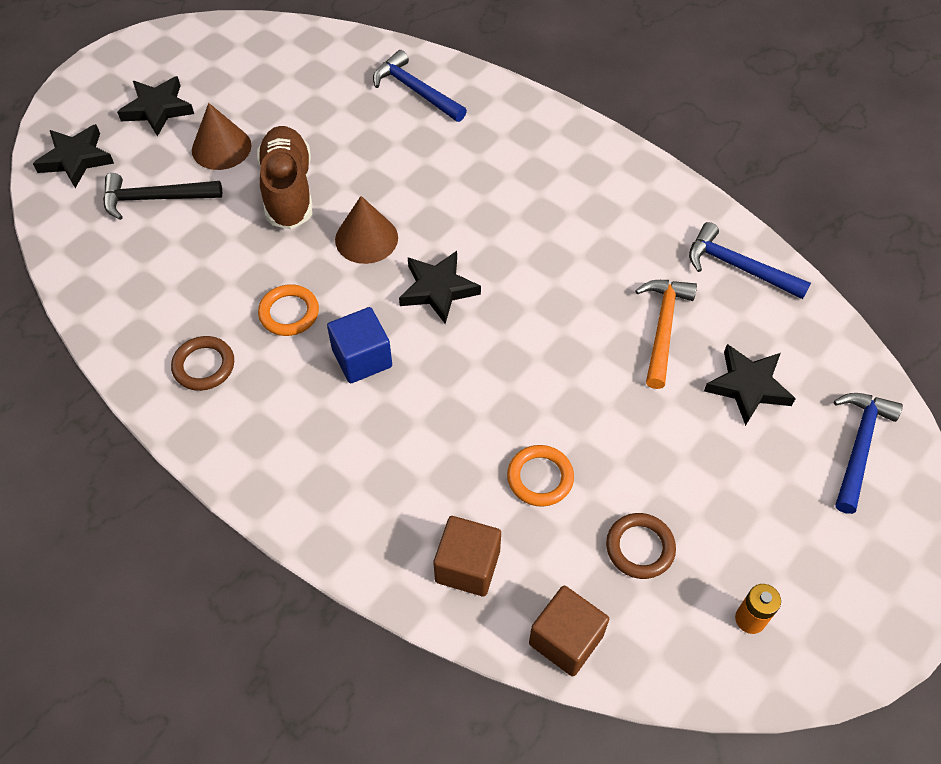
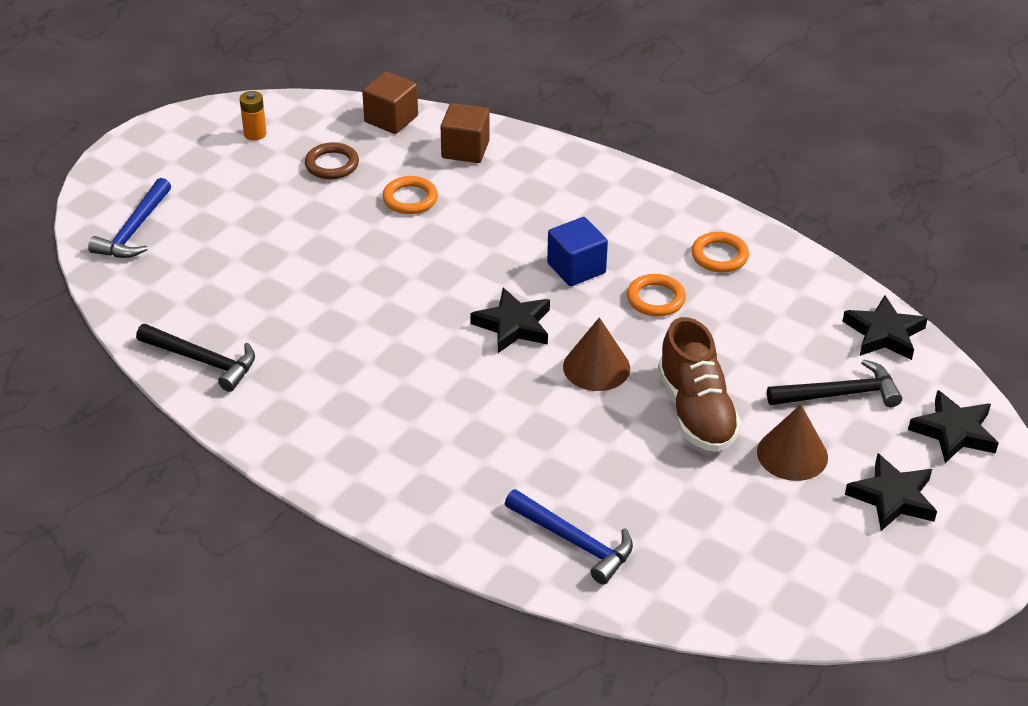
camera: 175 degrees right, 15 degrees down
brown ring [171,336,234,391] -> orange ring [691,232,749,272]
orange hammer [635,280,697,389] -> none
blue hammer [689,222,811,299] -> black hammer [136,324,255,392]
black star [704,344,796,426] -> black star moved to [842,295,928,360]

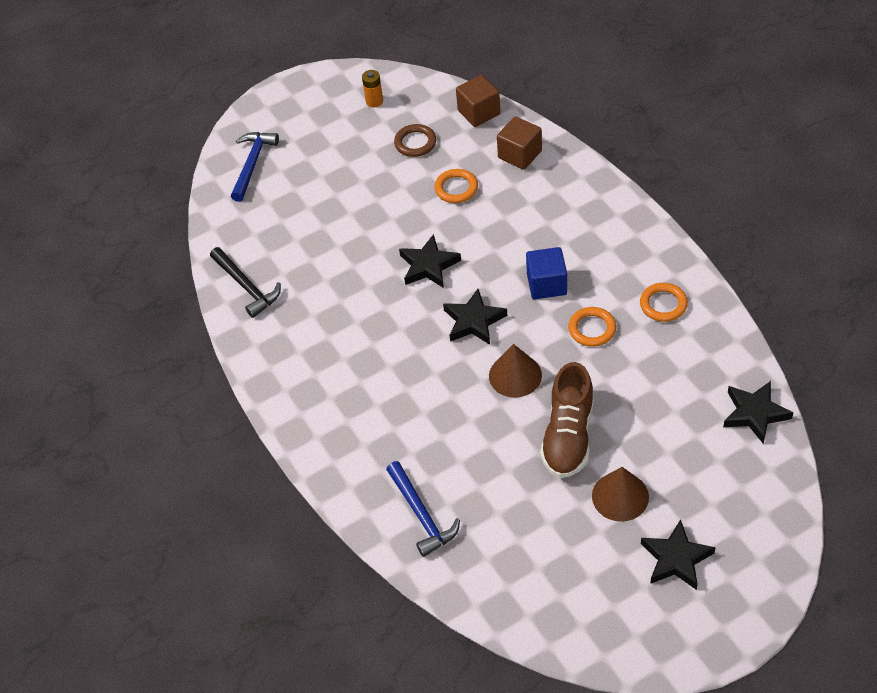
camera: 30 degrees right, 10 degrees up
blue hammer [88,178,171,258] -> blue hammer turned 150 degrees clockwise [231,132,279,202]
black hammer [767,359,902,407] -> none
black star [908,390,998,463] -> black star moved to [399,234,461,288]

